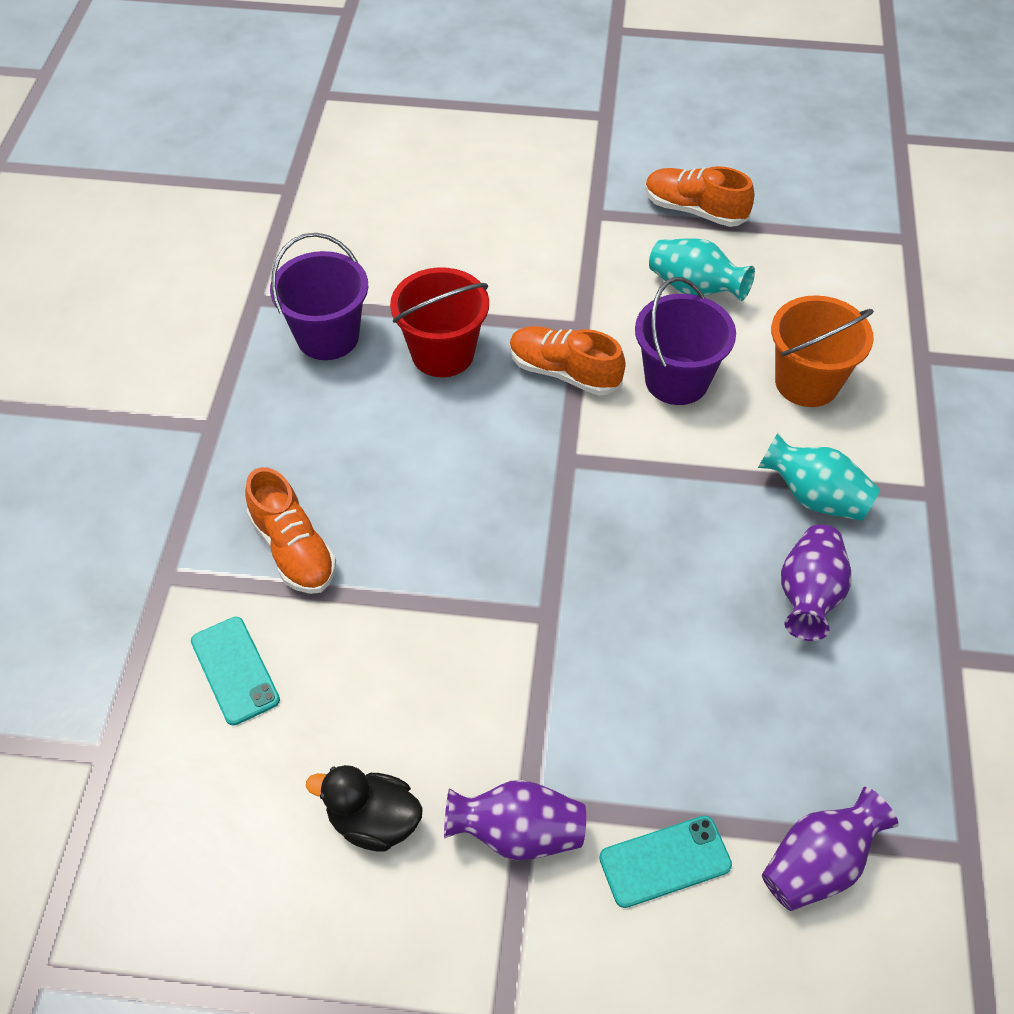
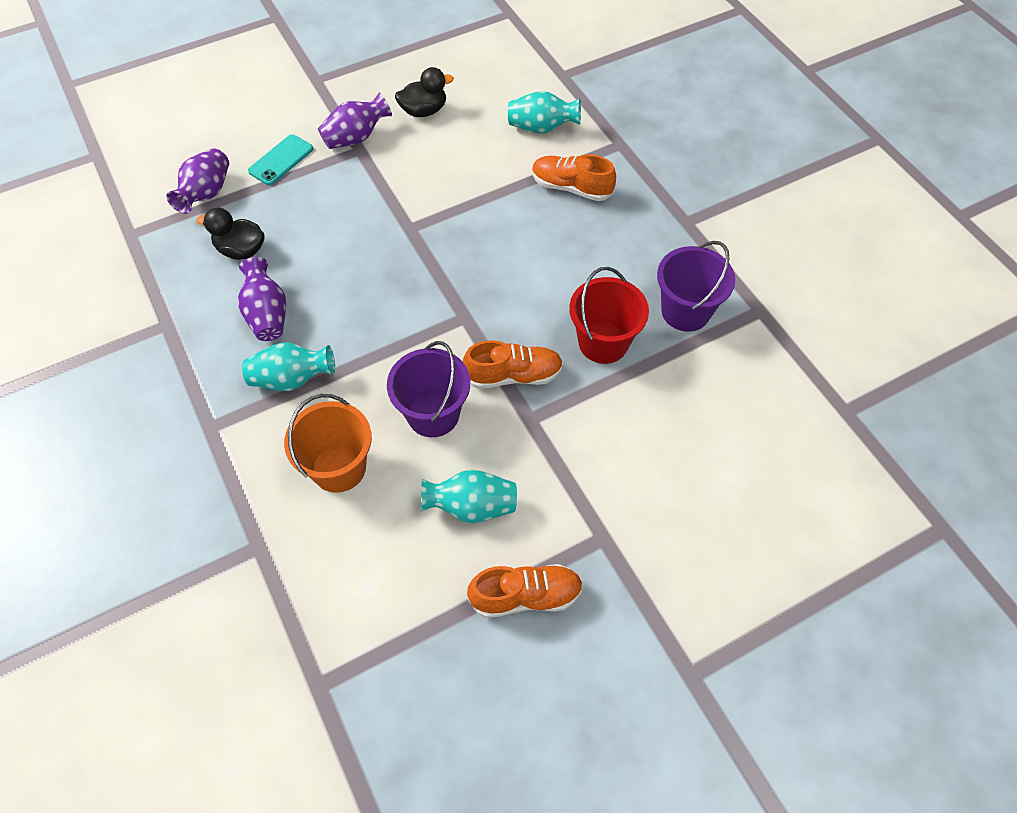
camera: 145 degrees right, 5 degrees up
turquoise phone [191,617,280,726] -> turquoise vase [508,91,581,134]
none -> black duck [197,208,264,260]

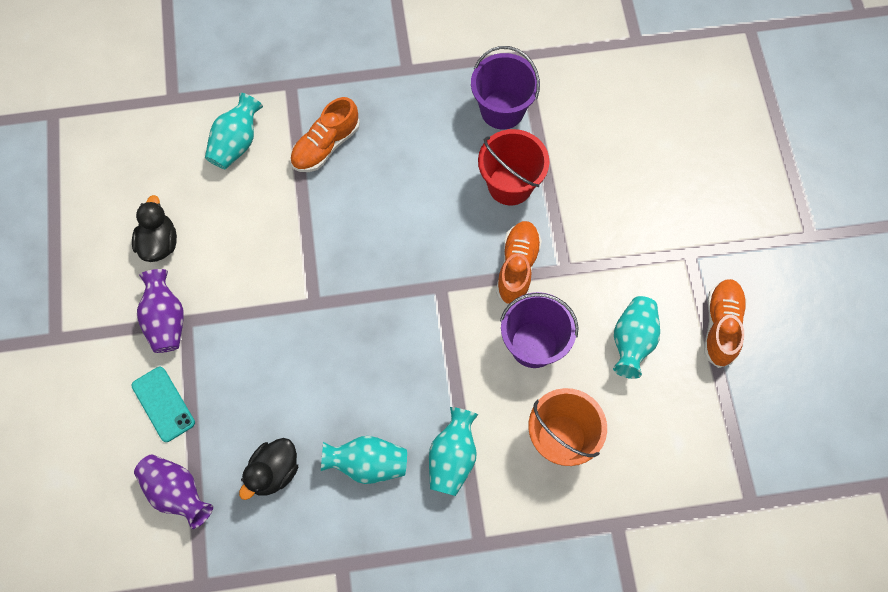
camera: 70 degrees left, 10 degrees up
purple vase [238,257,286,341] -> turquoise vase [321,436,407,484]

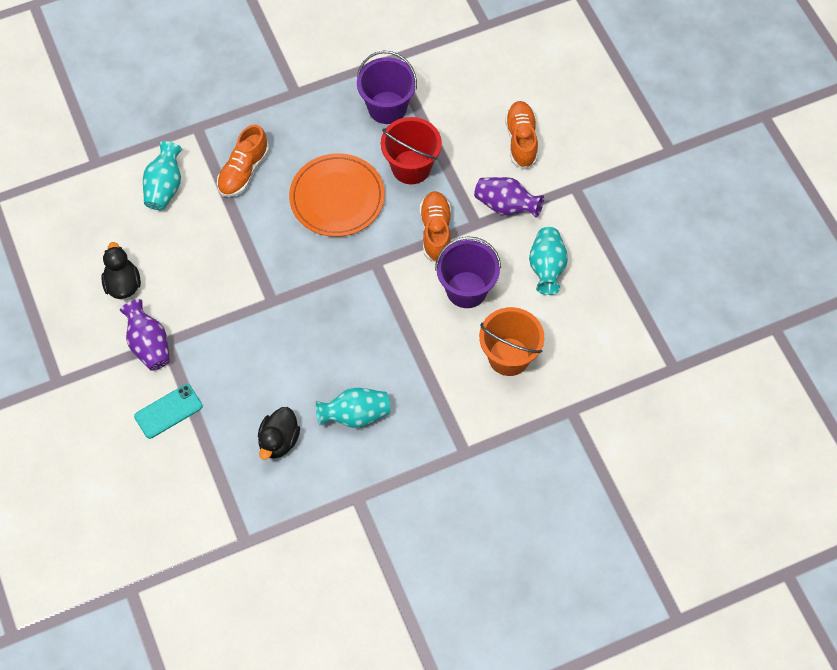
camera: 15 degrees left, 5 degrees down
turquoise phone [132,367,195,442] -> turquoise phone turned 75 degrees counterclockwise [134,384,203,439]
purple vase [134,454,213,529] -> purple vase moved to [474,177,544,218]
turquoise vase [429,407,478,496] -> none
orange shoe [704,279,747,368] -> orange shoe moved to [505,101,538,169]
none -> orange plate [289,153,385,237]

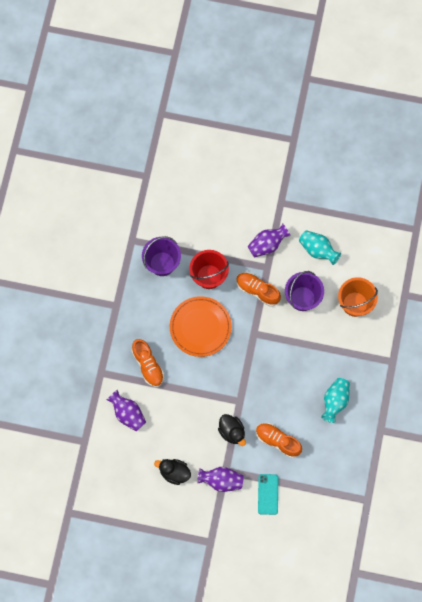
camera: 55 degrees left, 10 degrees up
turquoise vase [143,141,182,210] -> purple vase [106,390,146,431]
black duck [258,407,300,460] -> black duck moved to [218,414,246,446]
orange shoe [505,101,538,169] -> orange shoe moved to [256,423,302,458]

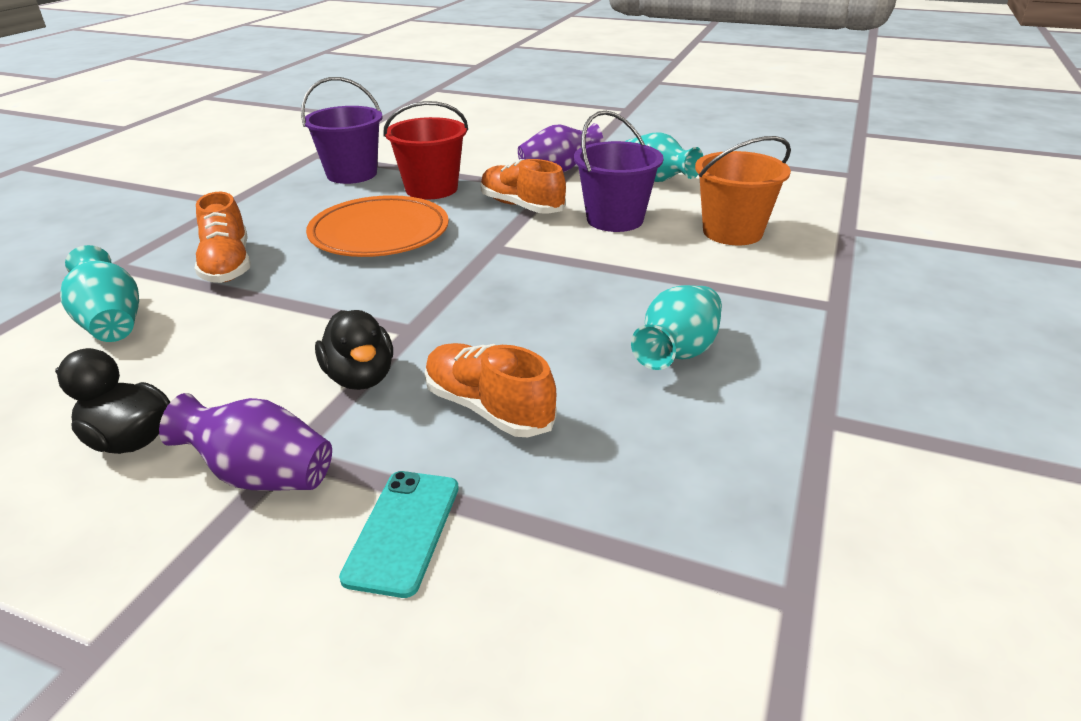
camera: 10 degrees right, 40 degrees down
purple vase [106,390,146,431] -> turquoise vase [60,245,139,342]

